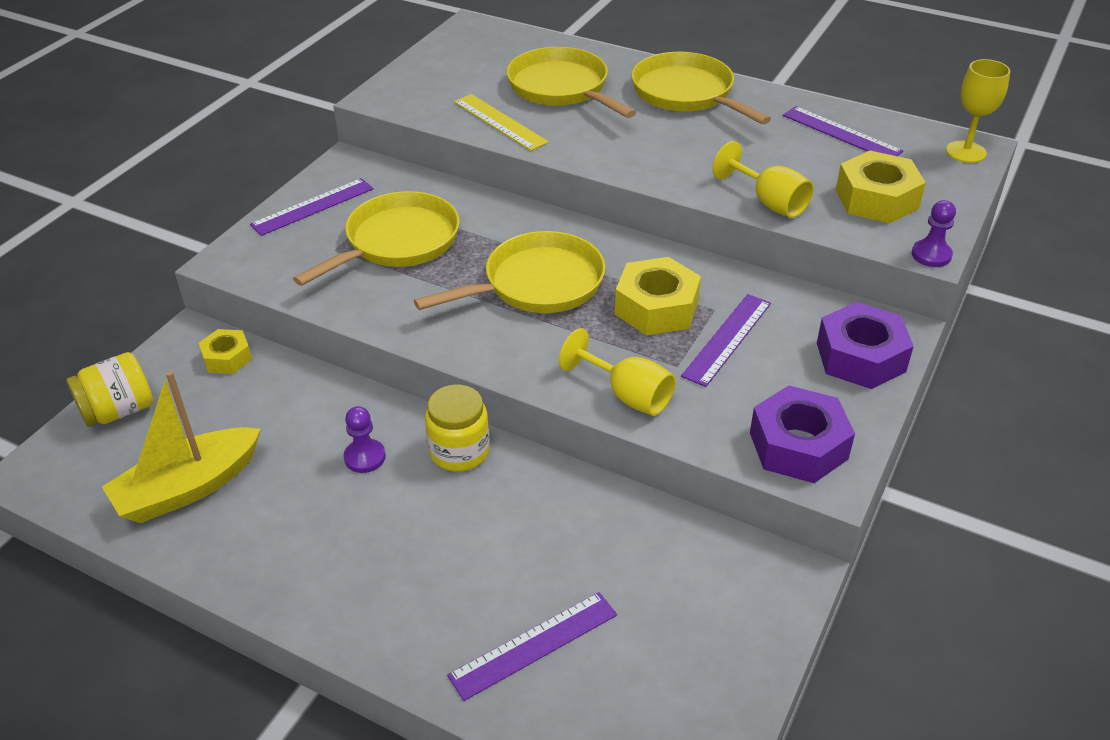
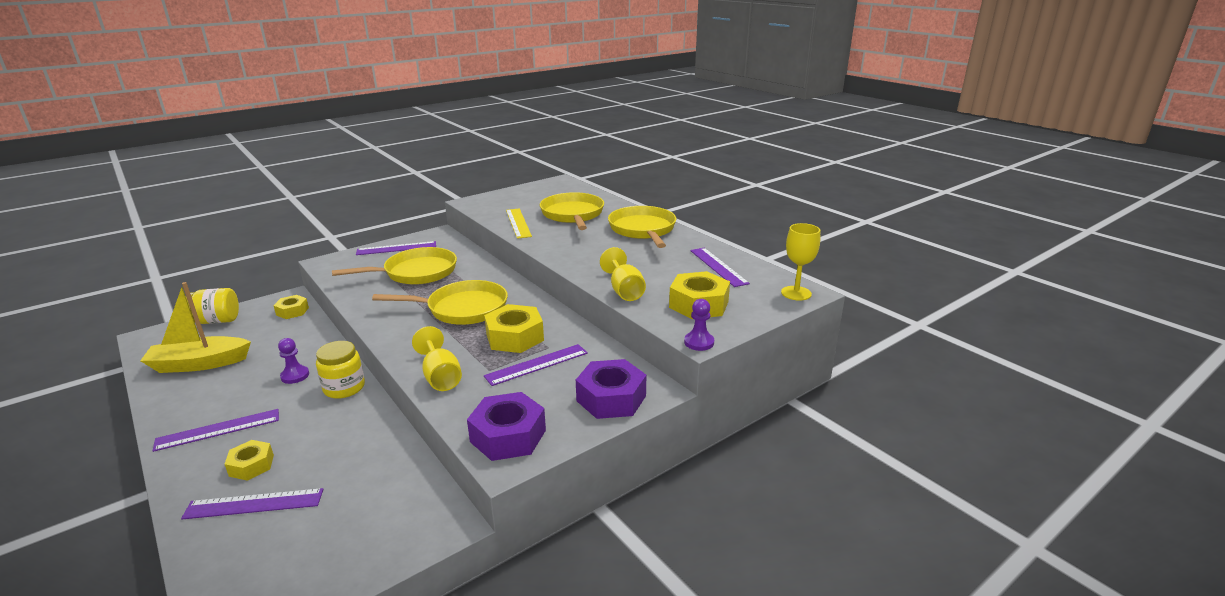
camera: 25 degrees right, 15 degrees down
none -> purple ruler [153,409,279,452]
none -> yellow nut [225,440,274,481]

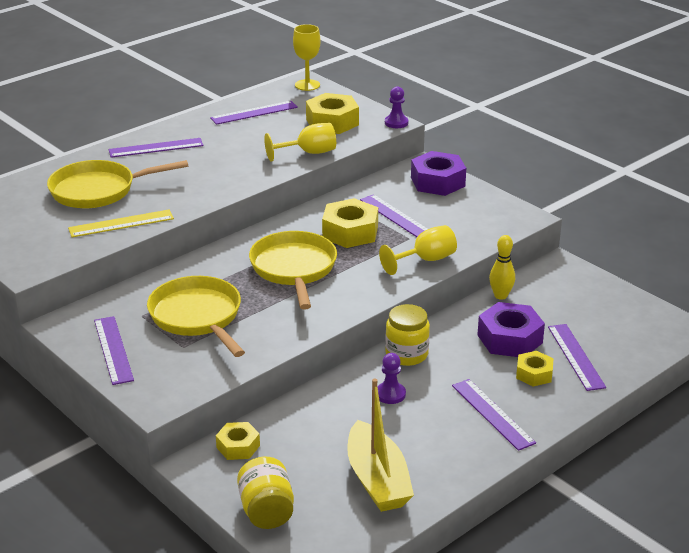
camera: 95 degrees left, 5 degrees up
purple nut [467,392,546,461] -> purple nut moved to [477,302,545,357]
yellow pan [608,206,676,248] -> purple ruler [109,138,203,158]
none -> yellow bowling pin [489,235,515,300]

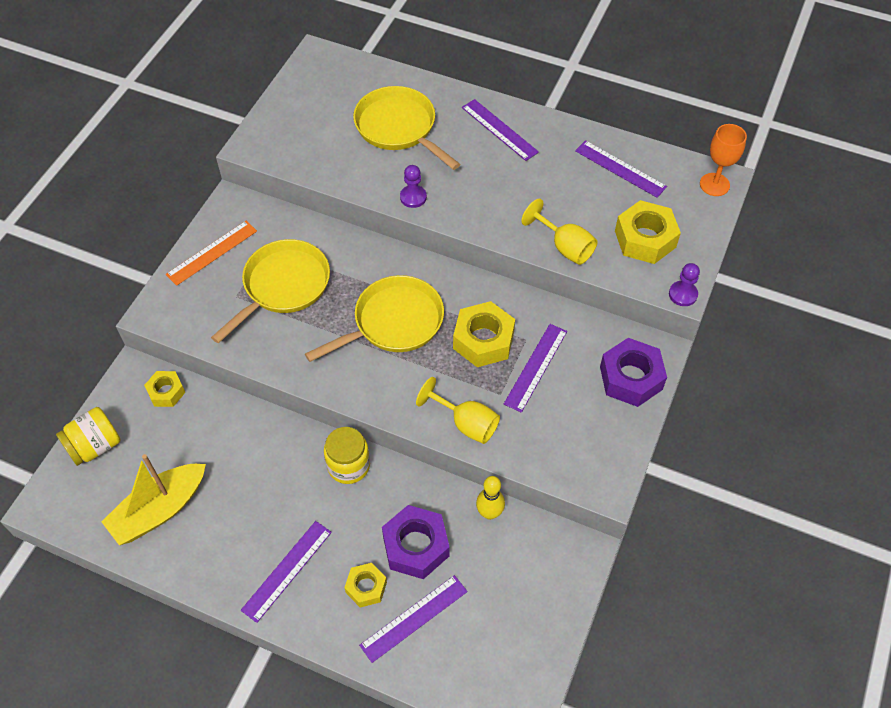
camera: 65 degrees right, 25 degrees up
yellow ruler [68,210,174,237] -> none
purple ruler [94,316,134,385] -> orange ruler [166,221,257,286]
yellow goblet [293,24,320,91] -> orange goblet [700,124,747,196]
purple pawn [377,353,406,404] -> purple pawn moved to [400,165,427,208]

